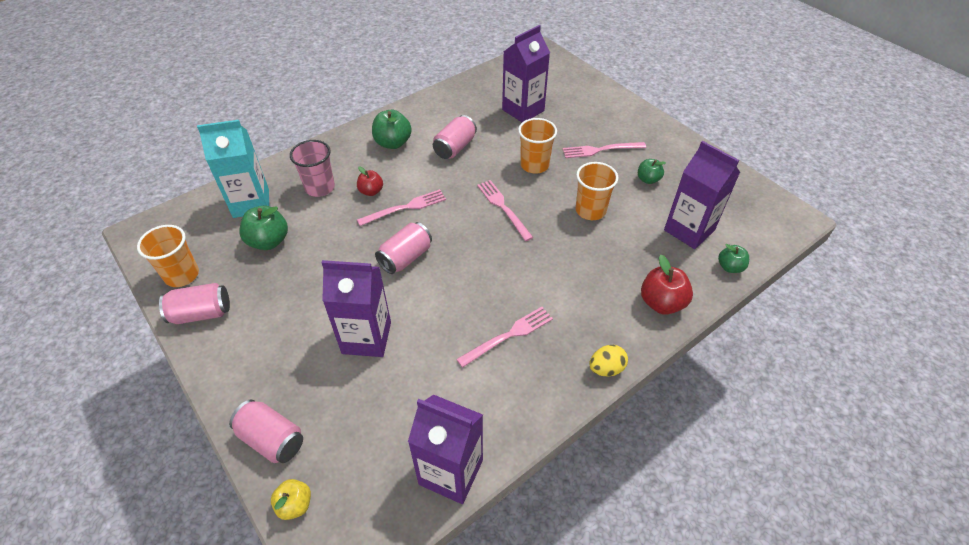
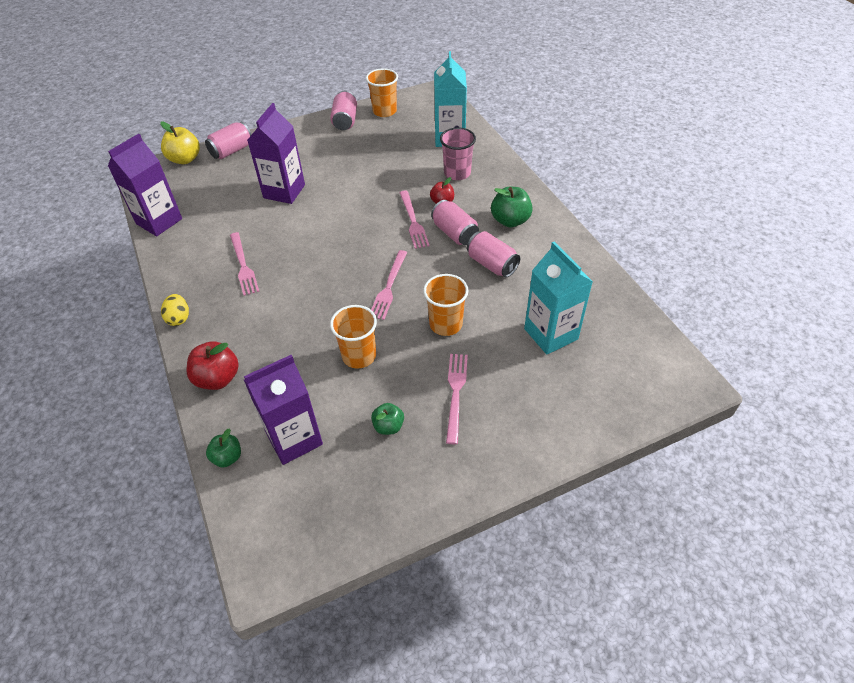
camera: 105 degrees right, 0 degrees up
green apple [239,206,288,250] -> none
yellow apple [271,479,311,520] -> yellow apple [160,122,200,164], size x1.61
pink can [375,222,432,274] -> pink can moved to [431,200,479,245]
pink fork [477,180,533,241] -> pink fork turned 120 degrees clockwise [371,250,408,320]
purple carton [502,25,550,122] -> turquoise carton [524,242,593,354]

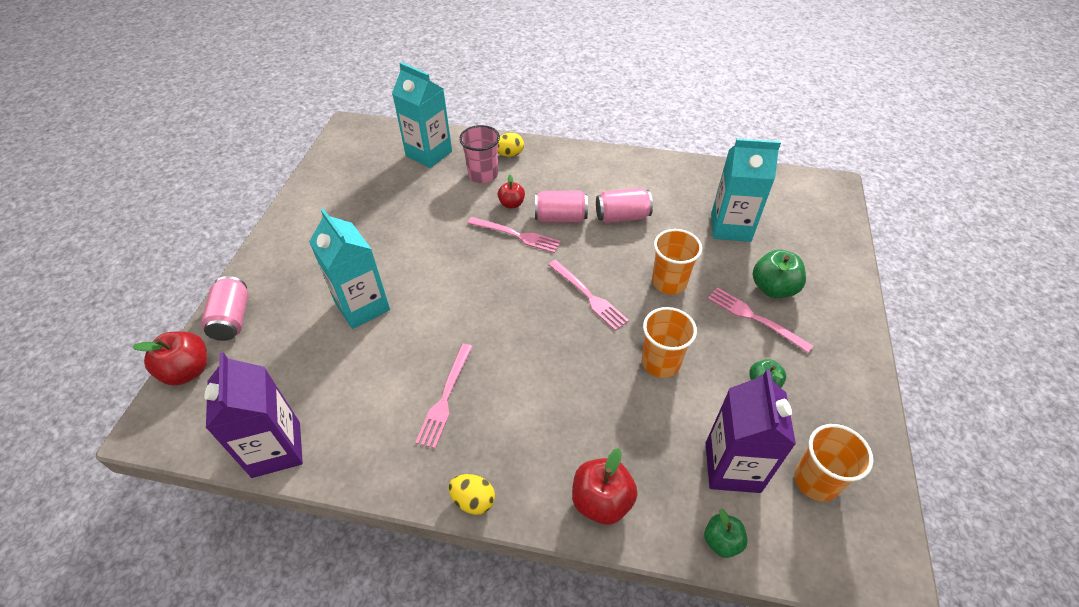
camera: 55 degrees left, 0 degrees up
yellow apple [160,122,200,164] -> red apple [132,331,207,386]
pink fork [230,232,260,296] -> pink fork turned 90 degrees clockwise [415,344,473,449]
purple carton [247,103,305,204] -> turquoise carton [309,208,390,329]
pink can [330,91,357,130] -> none
orange cup [366,68,398,117] -> orange cup moved to [794,424,873,502]
green apple [491,187,533,227] -> green apple moved to [753,250,806,298]
none -> yellow egg [498,133,524,157]

